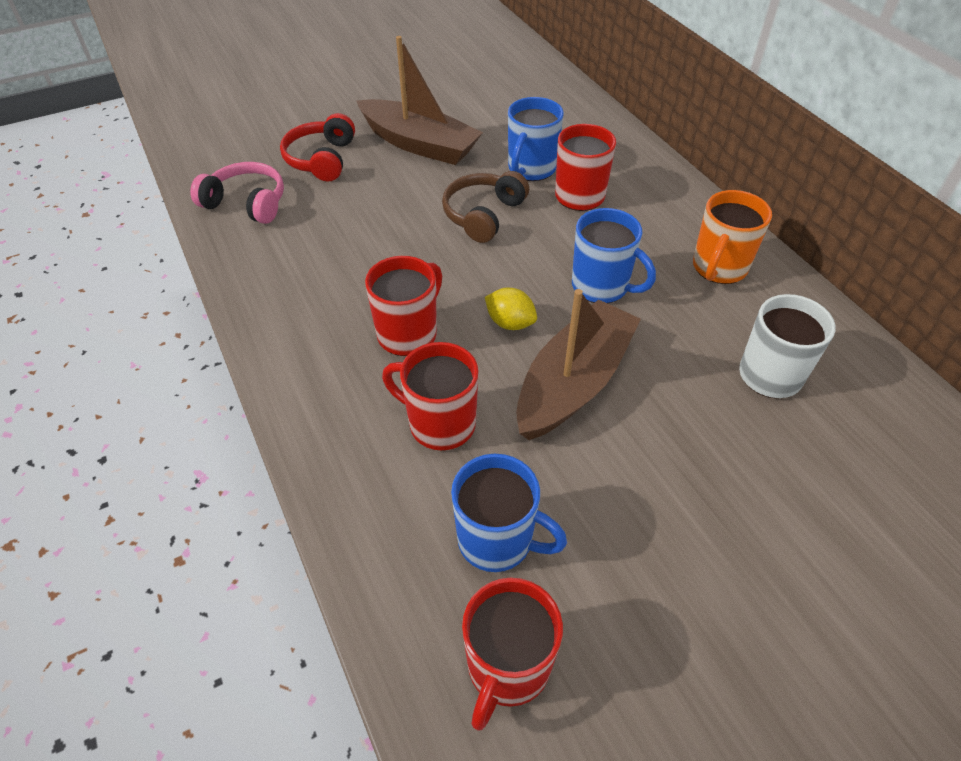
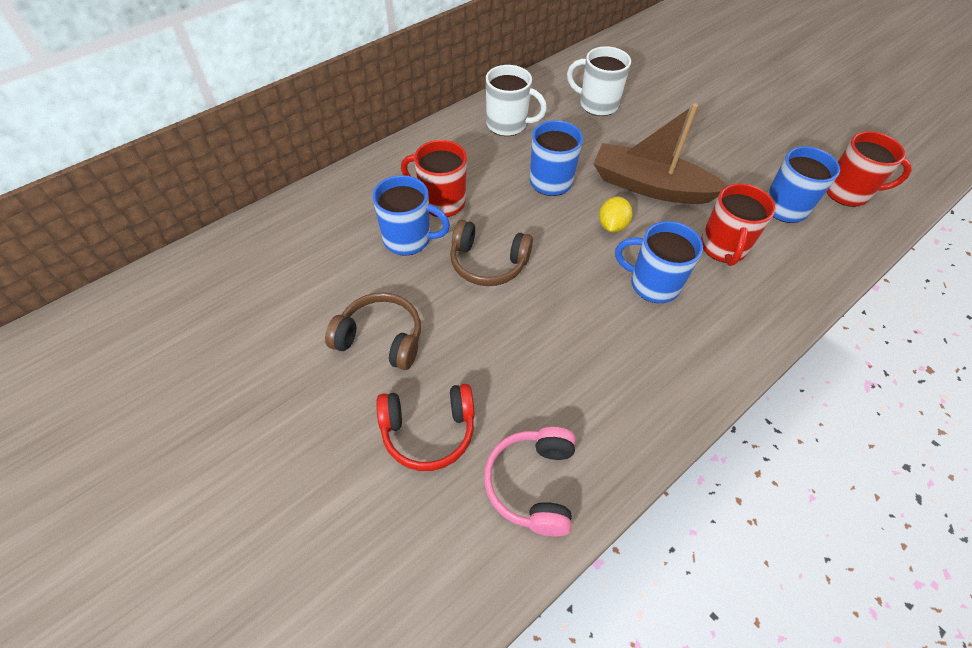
camera: 105 degrees left, 5 degrees up
brown boat [356,36,483,165] -> brown headphones [325,293,421,370]
red mug [365,256,442,356] -> blue mug [615,221,703,303]
orange mug [693,190,772,284] -> white mug [486,65,547,136]

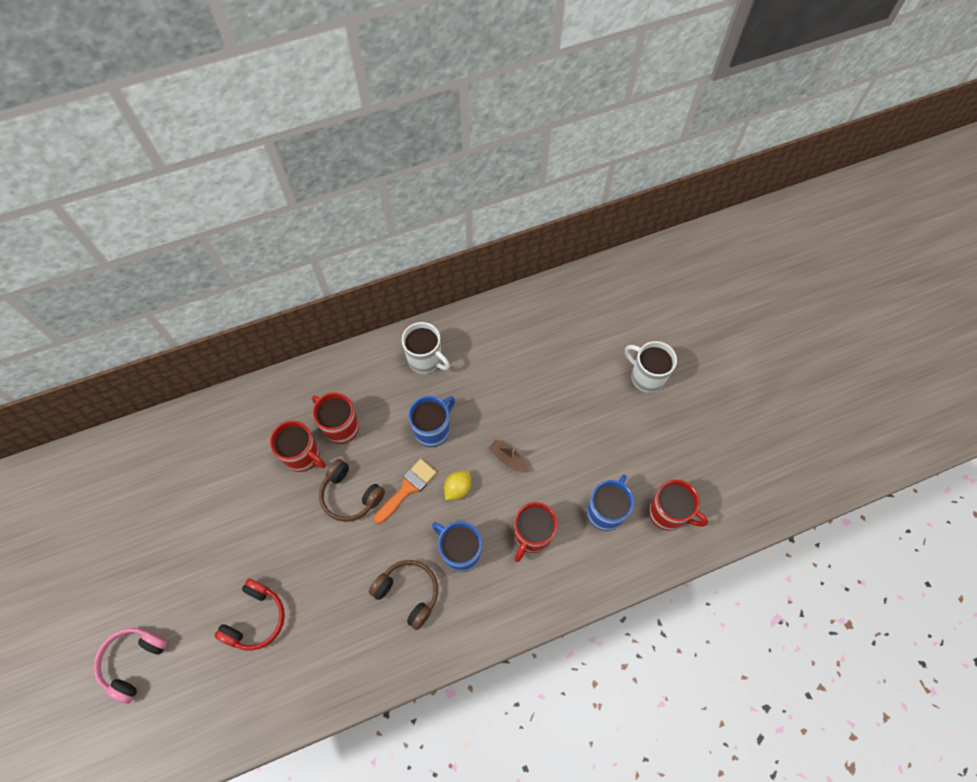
camera: 20 degrees right, 10 degrees up
brown headphones [325,293,421,370] -> brown headphones moved to [369,560,438,630]
blue mug [372,175,450,256] -> red mug [270,421,326,472]
red headphones [376,384,475,471] -> red headphones turned 75 degrees counterclockwise [214,579,285,651]
pink headphones [484,427,576,536] -> pink headphones moved to [94,628,168,704]
white mug [567,46,631,116] -> white mug moved to [625,341,677,393]
brown boat [593,103,727,204] -> brown boat [488,439,529,472], size x0.44
none -> orange brush [374,459,437,524]

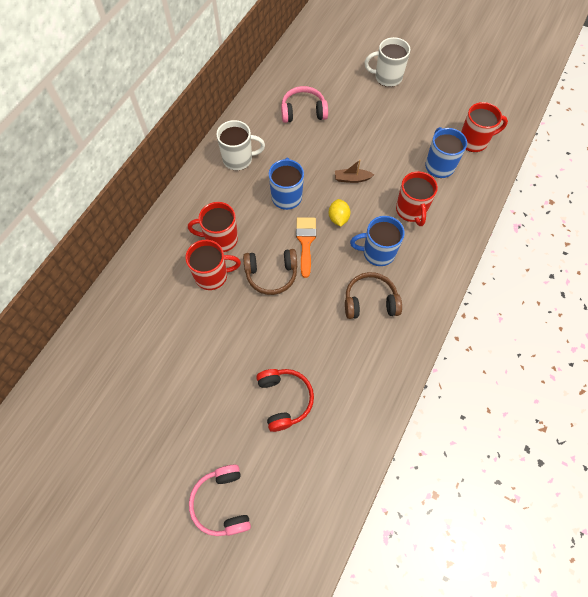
camera: 40 degrees left, 0 degrees up
none -> pink headphones [281,86,328,123]

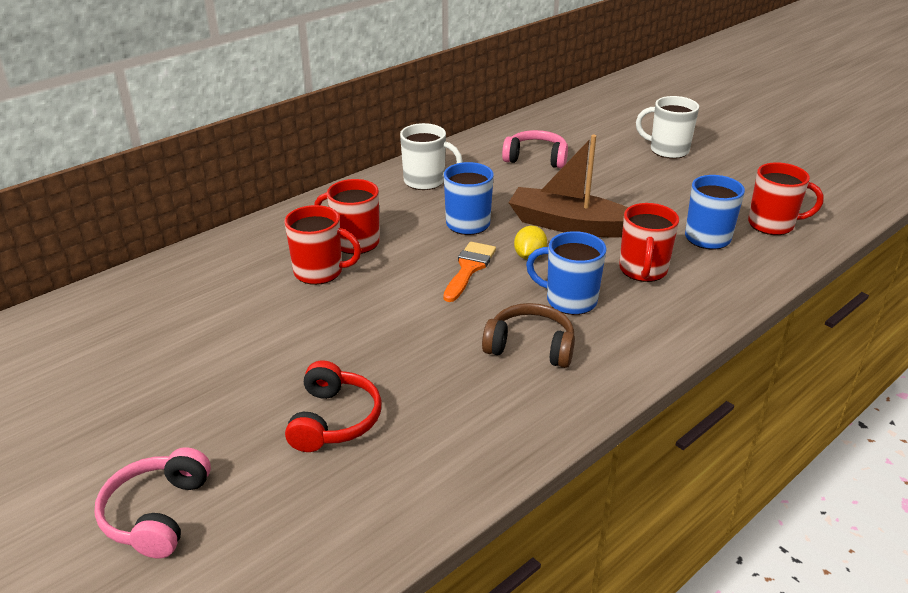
camera: 20 degrees right, 30 degrees down
brown headphones [243,249,297,295] -> none
brown boat [335,159,374,183] -> brown boat [509,135,628,238], size x2.29

